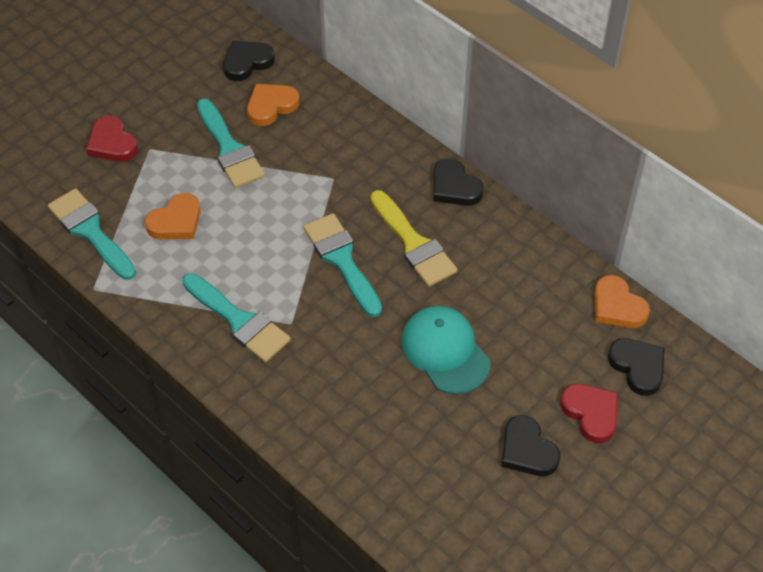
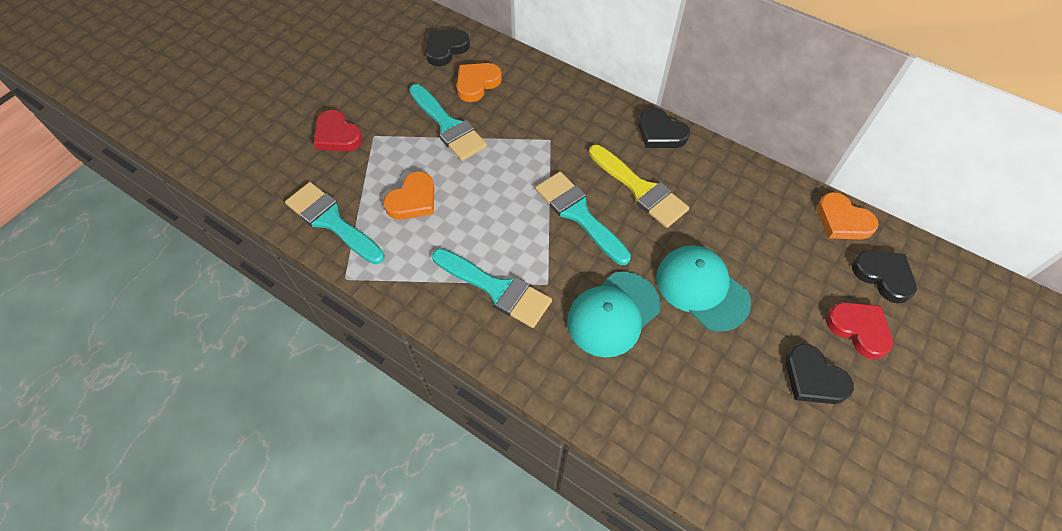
camera: 10 degrees left, 5 degrees up
none -> turquoise cap [567,272,661,358]

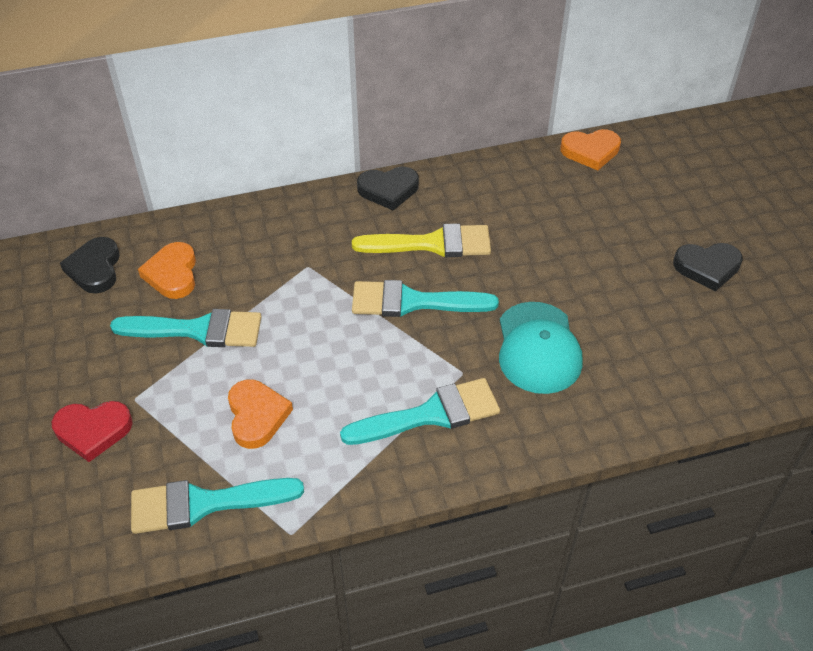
camera: 50 degrees left, 10 degrees down
turquoise cap [656,245,751,331] -> none
red heart [826,302,893,359] -> none
black heart [852,250,917,304] -> none

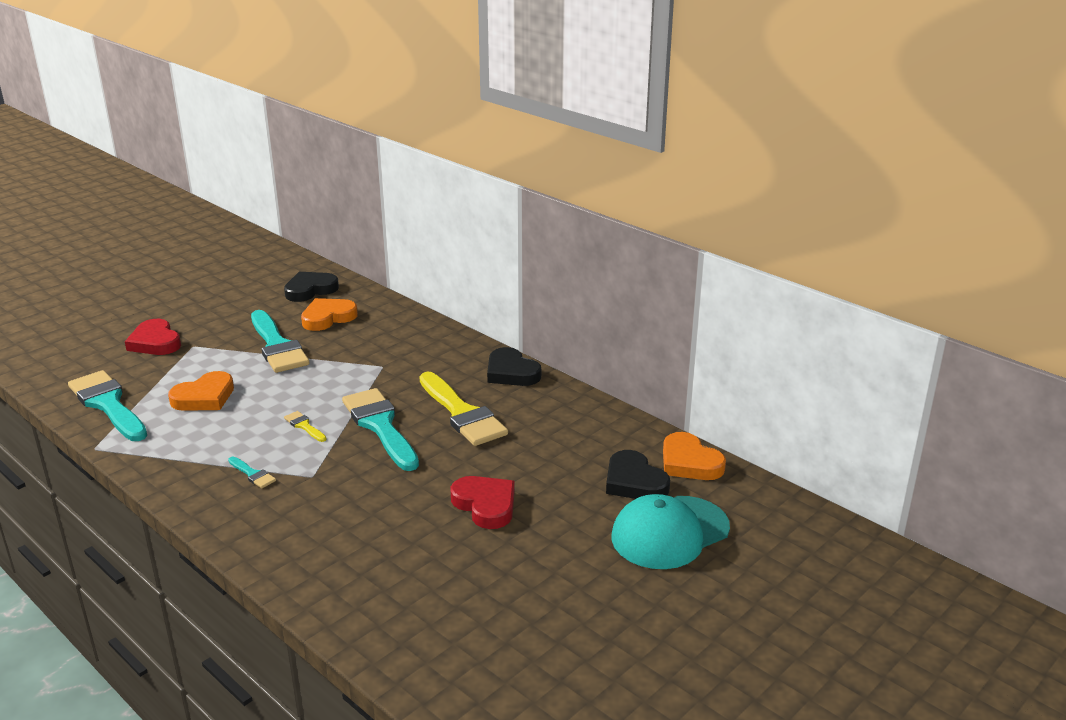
camera: 60 degrees right, 20 degrees down
turquoise brush [340,378,500,445] -> turquoise brush [228,457,276,488], size x0.43
turquoise cap [499,302,583,394] -> turquoise cap moved to [612,494,730,569]
black heart [673,243,743,291] -> black heart moved to [606,450,670,499]
none -> yellow brush [284,411,327,442]
none -> red heart [451,476,515,529]

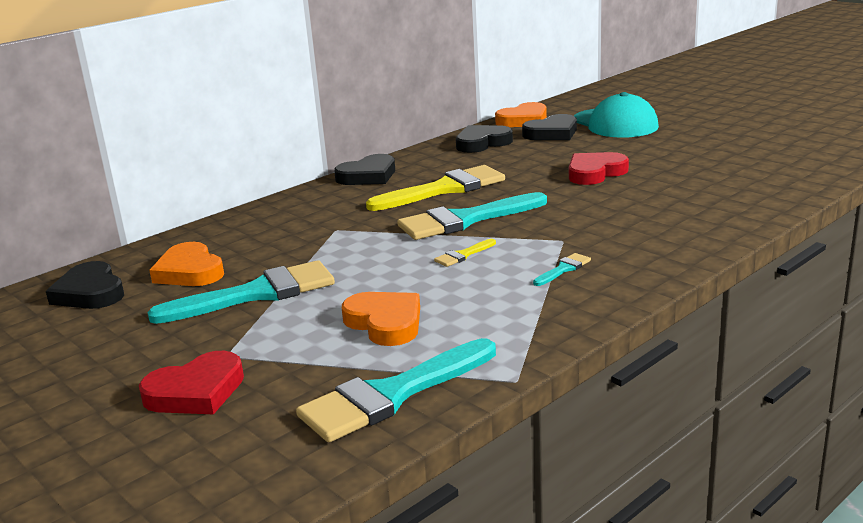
camera: 85 degrees left, 5 degrees down
none -> black heart [456,125,513,153]

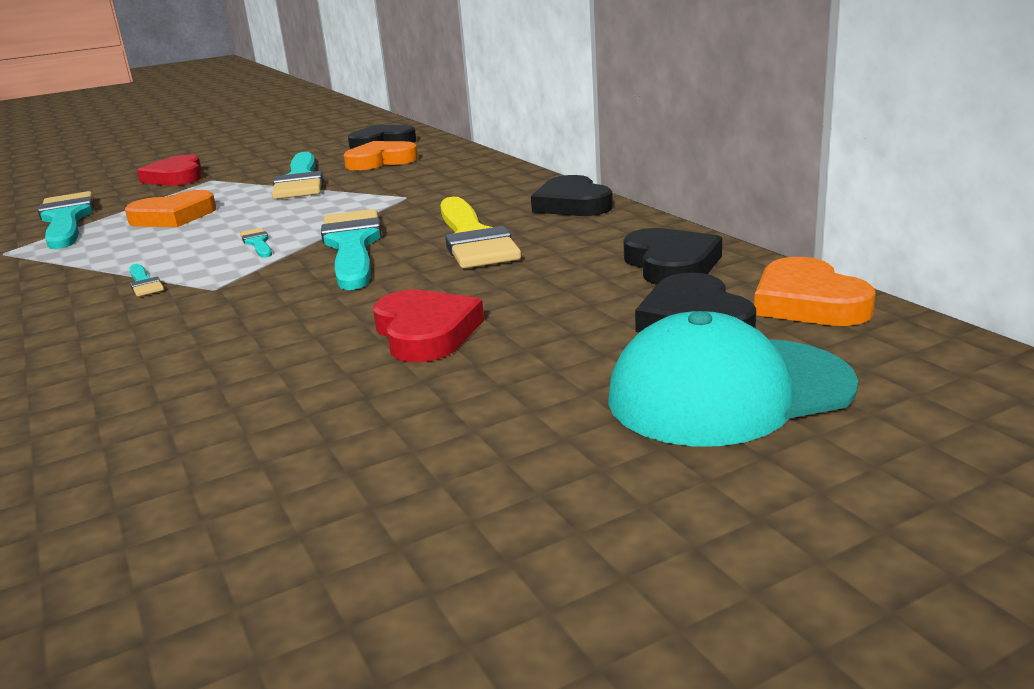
camera: 105 degrees right, 0 degrees up
yellow brush [434,239,496,267] -> turquoise brush [240,228,272,258]

